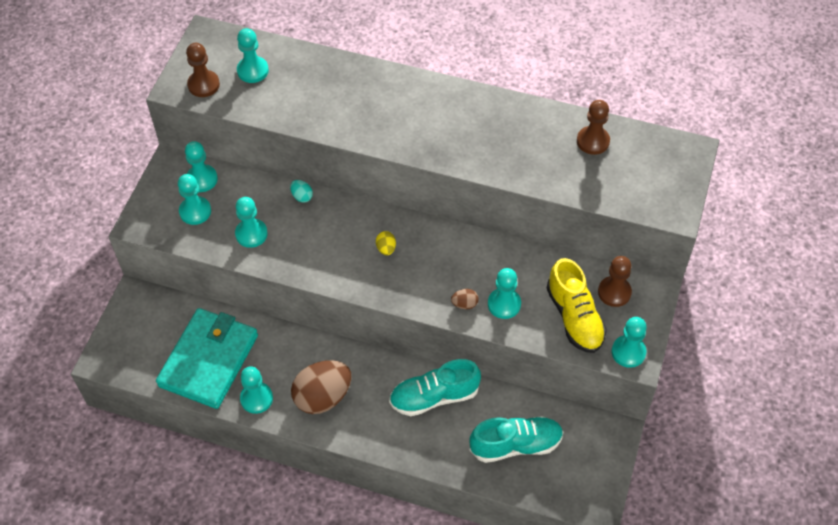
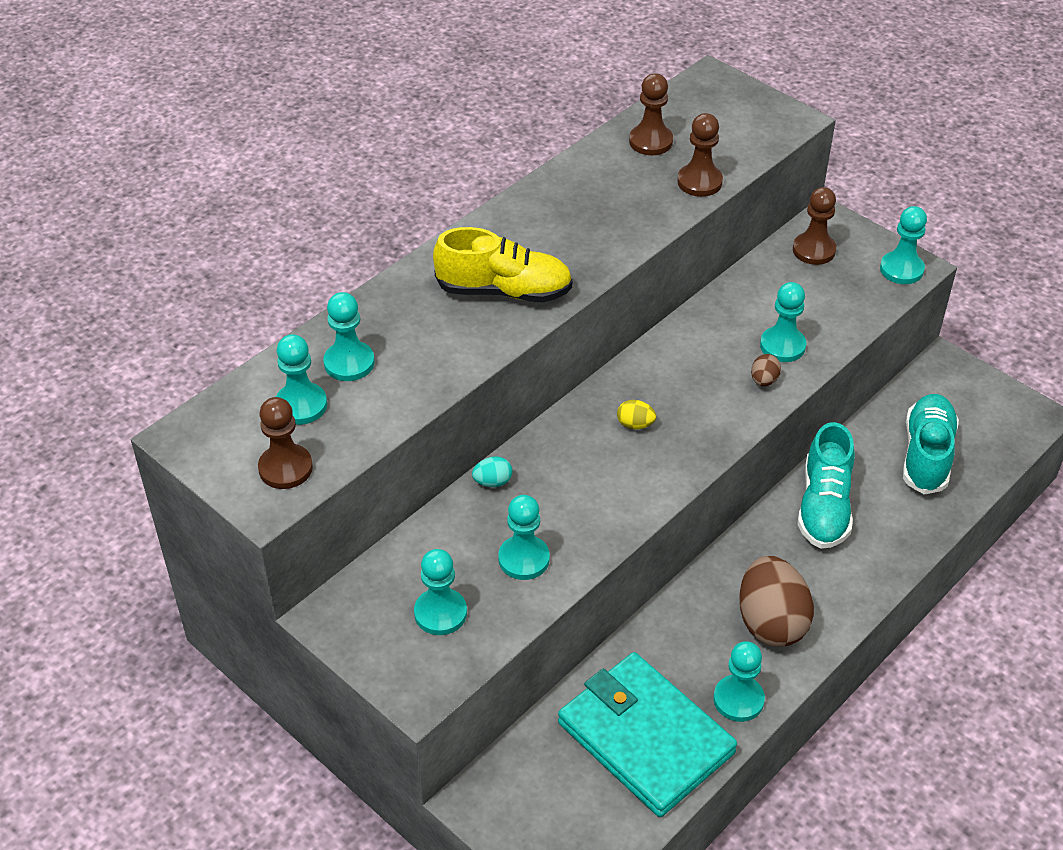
camera: 65 degrees left, 10 degrees down
turquoise pawn [185,141,218,192] -> turquoise pawn moved to [323,292,375,381]
yellow shoe [547,258,607,353] -> yellow shoe moved to [433,227,573,303]
none -> brown pawn [677,113,723,197]

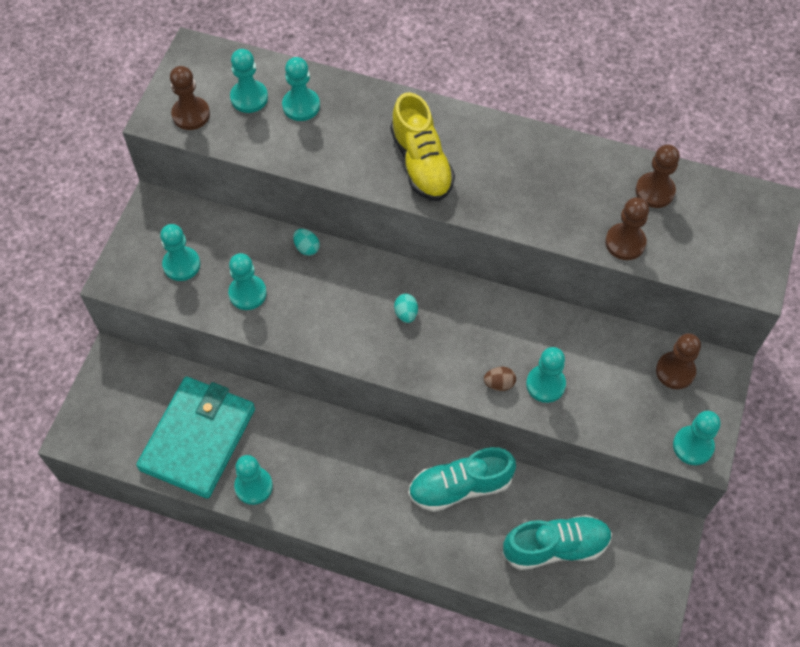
camera: 65 degrees right, 15 degrees up
yellow egg [617,400,656,429] -> turquoise egg [394,294,418,323]
brown egg [739,556,814,647] -> none

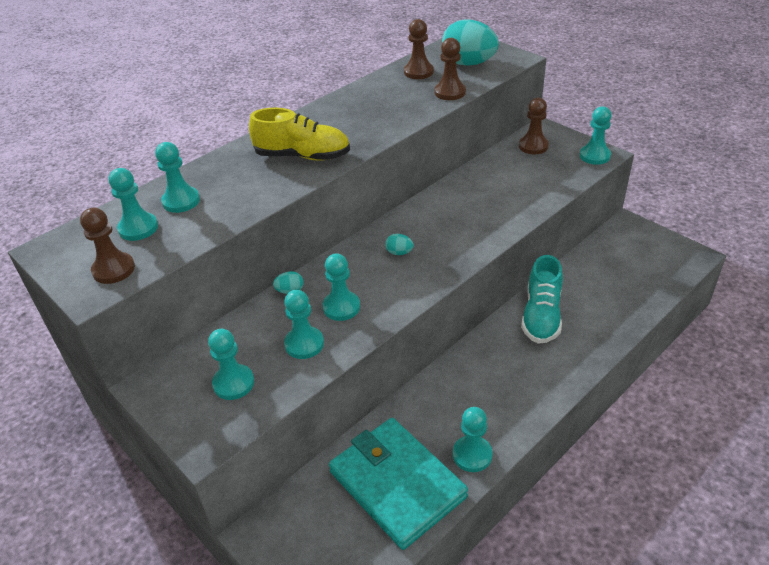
camera: 60 degrees left, 20 degrees down
brown egg [484,367,516,391] -> none
turquoise shoe [502,515,612,570] -> none
turquoise pawn [526,347,566,403] -> turquoise pawn moved to [323,253,360,321]
none -> turquoise egg [442,19,499,65]

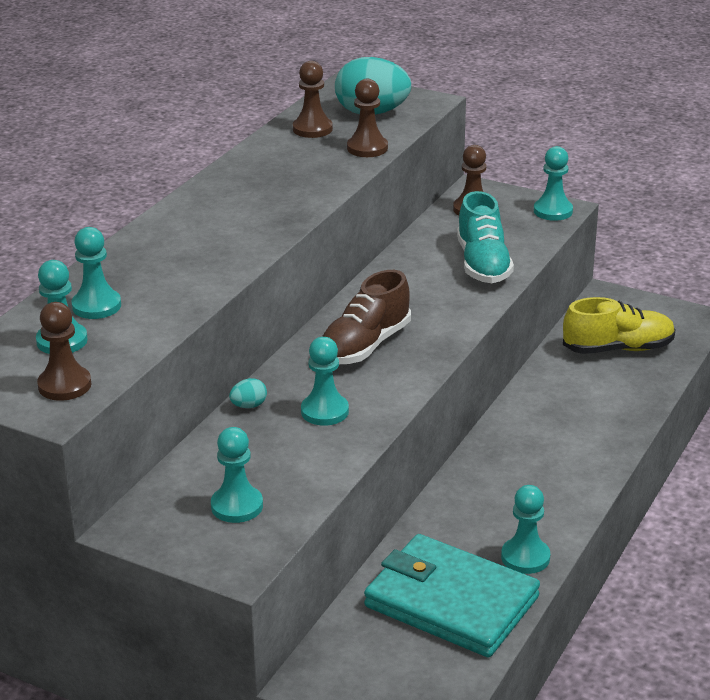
camera: 20 degrees left, 10 degrees down
yellow shoe [249,108,350,161] -> yellow shoe moved to [563,297,676,354]
turquoise pawn [284,290,324,359] -> none
turquoise egg [385,234,414,255] -> brown shoe [322,270,411,364]
turquoise shoe [521,255,563,344] -> turquoise shoe moved to [457,191,514,283]

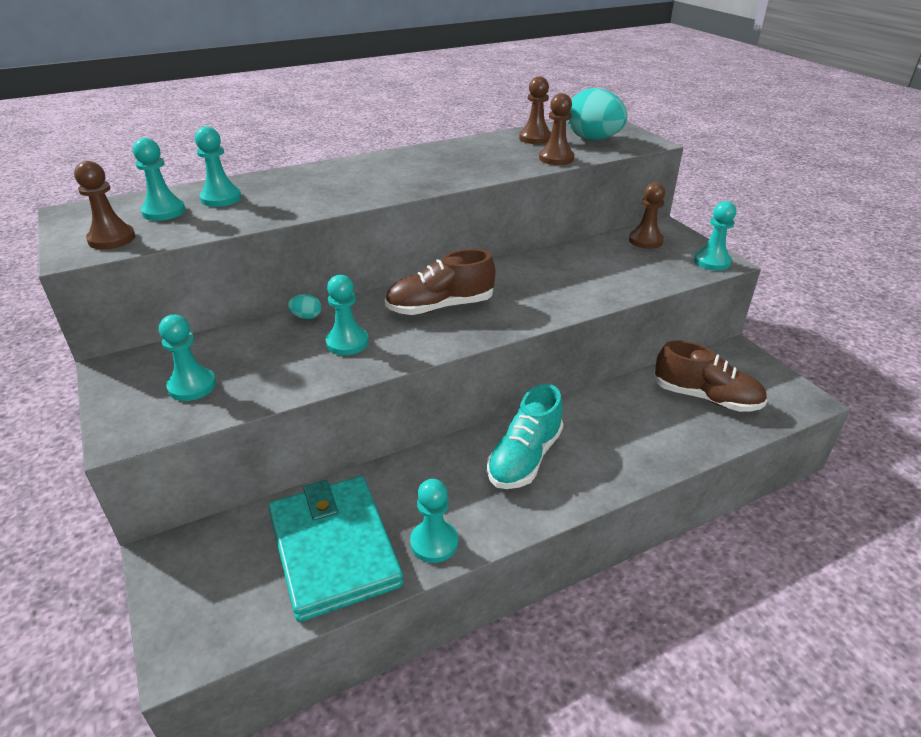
camera: 35 degrees right, 5 degrees up
turquoise shoe [457,191,514,283] -> turquoise shoe moved to [487,384,564,489]
yellow shoe [563,297,676,354] -> brown shoe [654,340,767,412]

